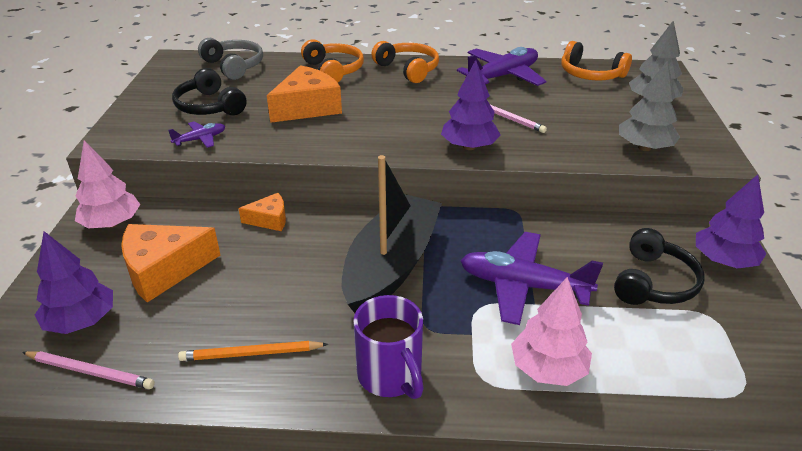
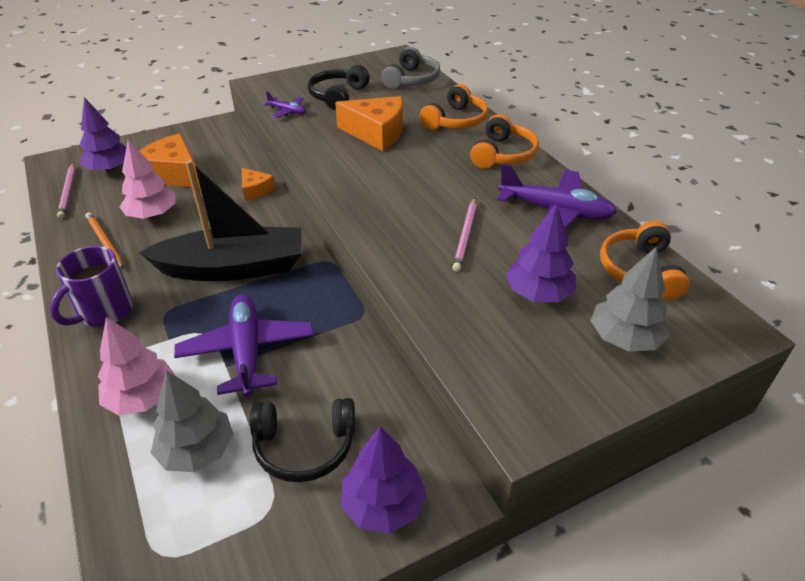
camera: 60 degrees right, 5 degrees up
pink tree [75,140,140,228] -> pink tree moved to [120,140,176,219]
purple tree [441,60,501,150] -> purple tree moved to [506,203,576,302]
grey tree [619,61,680,151] -> grey tree moved to [151,370,233,472]

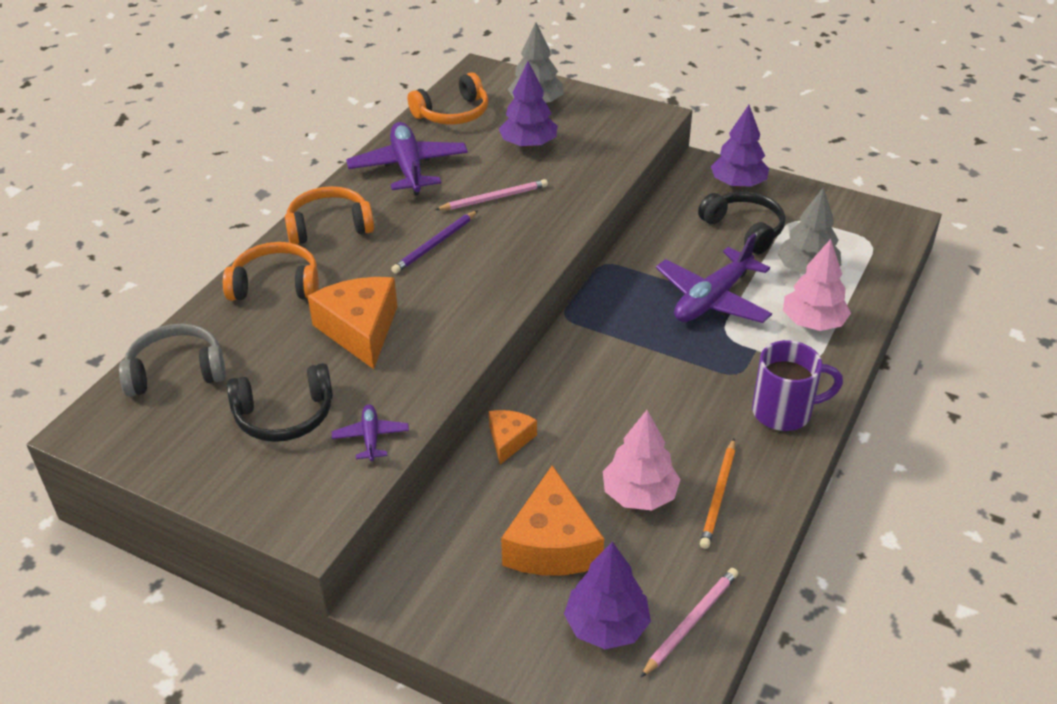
camera: 125 degrees left, 0 degrees up
black boat [139,160,301,281] -> none
none -> purple pencil [391,210,478,274]

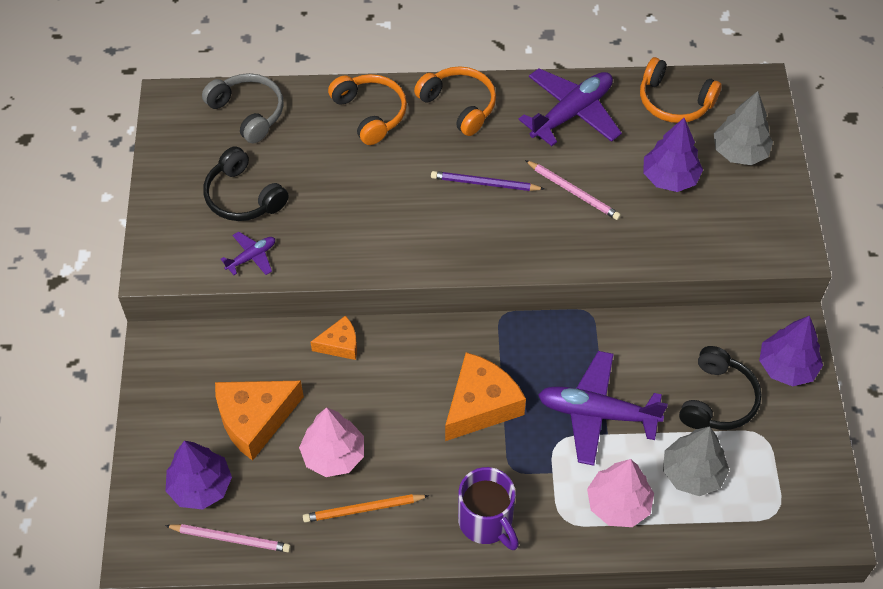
camera: 60 degrees right, 15 degrees up
orange cheese [308,277,397,369] -> orange cheese moved to [445,352,526,441]

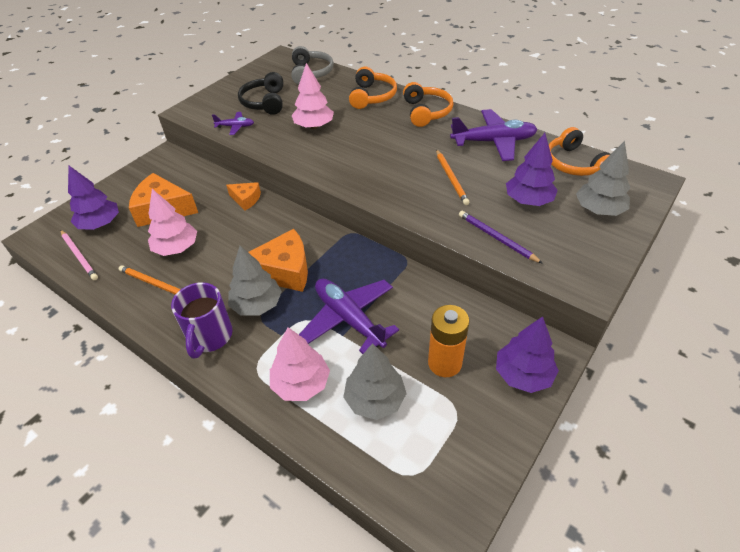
camera: 40 degrees right, 10 degrees down
purple pencil [431,171,544,191] -> purple pencil moved to [459,211,543,264]
pink pencil [525,160,621,220] -> orange pencil [436,149,470,205]
black headphones [679,346,762,430] -> orange battery [428,305,469,377]
none -> grey tree [228,246,282,316]
none -> pink tree [292,63,334,129]

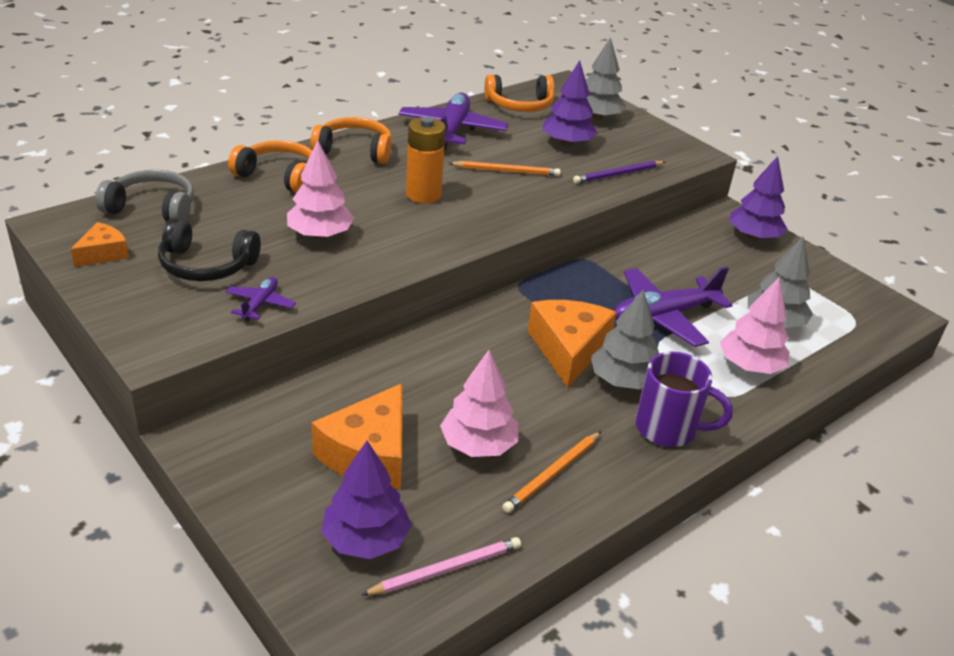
camera: 80 degrees left, 10 degrees down
orange cheese [226,182,261,210] -> orange cheese moved to [71,222,129,267]
orange battery [428,305,469,377] -> orange battery moved to [406,117,446,203]

